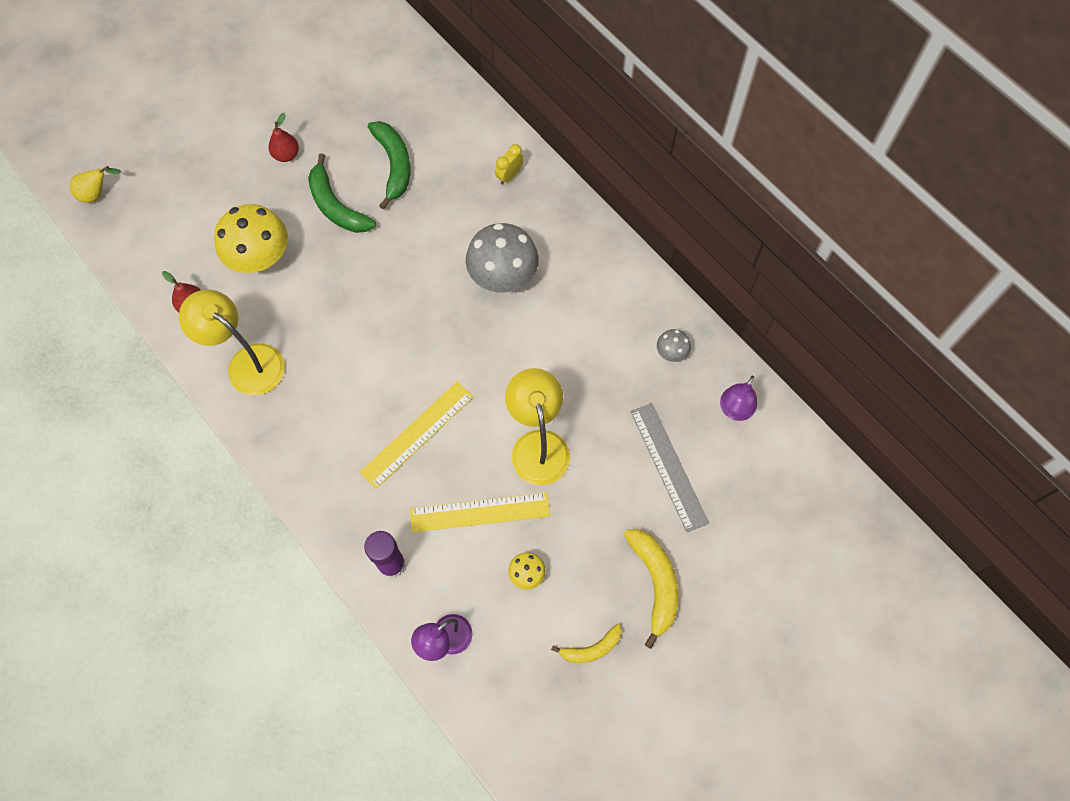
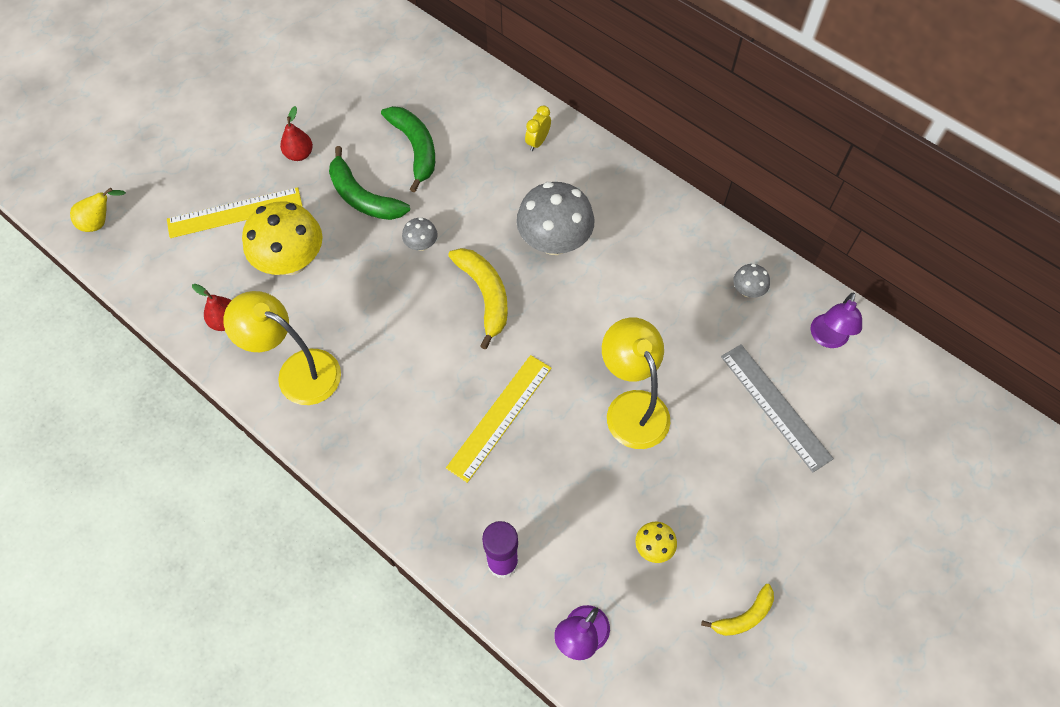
camera: 10 degrees left, 5 degrees down
yellow ruler [410,493,550,532] -> yellow ruler moved to [167,187,302,238]
yellow banana [624,529,678,649] -> yellow banana moved to [448,248,508,350]
none -> grey mushroom [402,217,438,251]

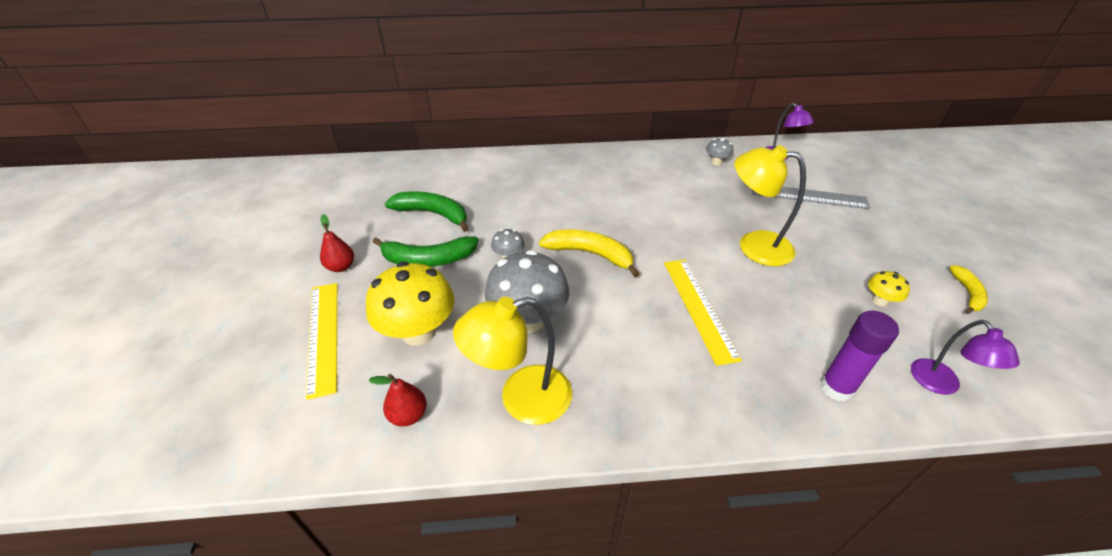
camera: 45 degrees left, 20 degrees down
yellow pear [70,188,126,232] -> none
yellow ruler [167,187,302,238] -> yellow ruler turned 45 degrees counterclockwise [306,283,337,400]
grey mushroom [516,182,595,255] -> grey mushroom moved to [485,250,569,333]
yellow clock [525,105,551,151] -> none

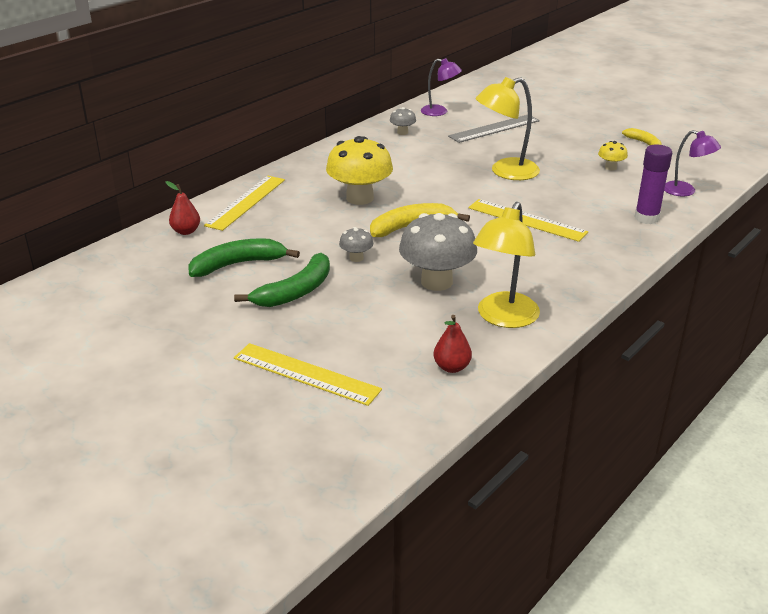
camera: 45 degrees left, 10 degrees down
red pear [320,214,354,272] -> red pear moved to [166,181,200,235]
yellow mushroom [366,262,454,346] -> yellow mushroom moved to [326,136,393,205]
none -> yellow ruler [204,176,285,231]

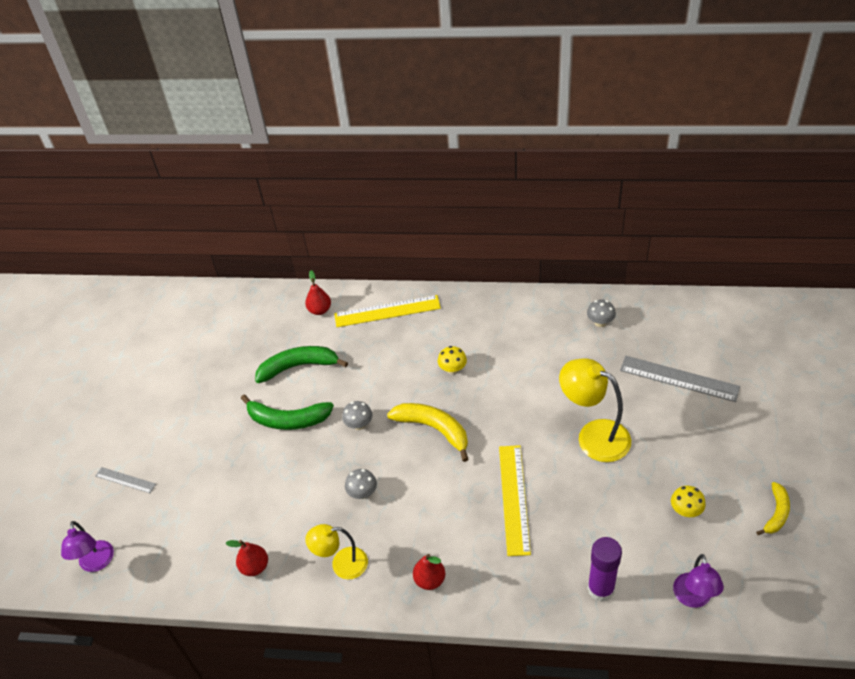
camera: 60 degrees right, 15 degrees up
green banana [188,238,300,277] -> green banana turned 45 degrees counterclockwise [255,346,348,383]
yellow ruler [234,343,382,406] -> none
yellow mushroom [326,136,393,205] -> yellow mushroom [438,346,467,375], size x0.46
grey mushroom [399,213,477,291] -> grey mushroom [345,469,377,499], size x0.46
purple lamp [421,58,462,116] -> purple lamp moved to [61,521,114,572]
yellow lamp [473,202,540,328] -> yellow lamp [305,524,368,579], size x0.64
none -> grey ruler [96,467,156,493]
none -> red pear [413,554,445,590]

